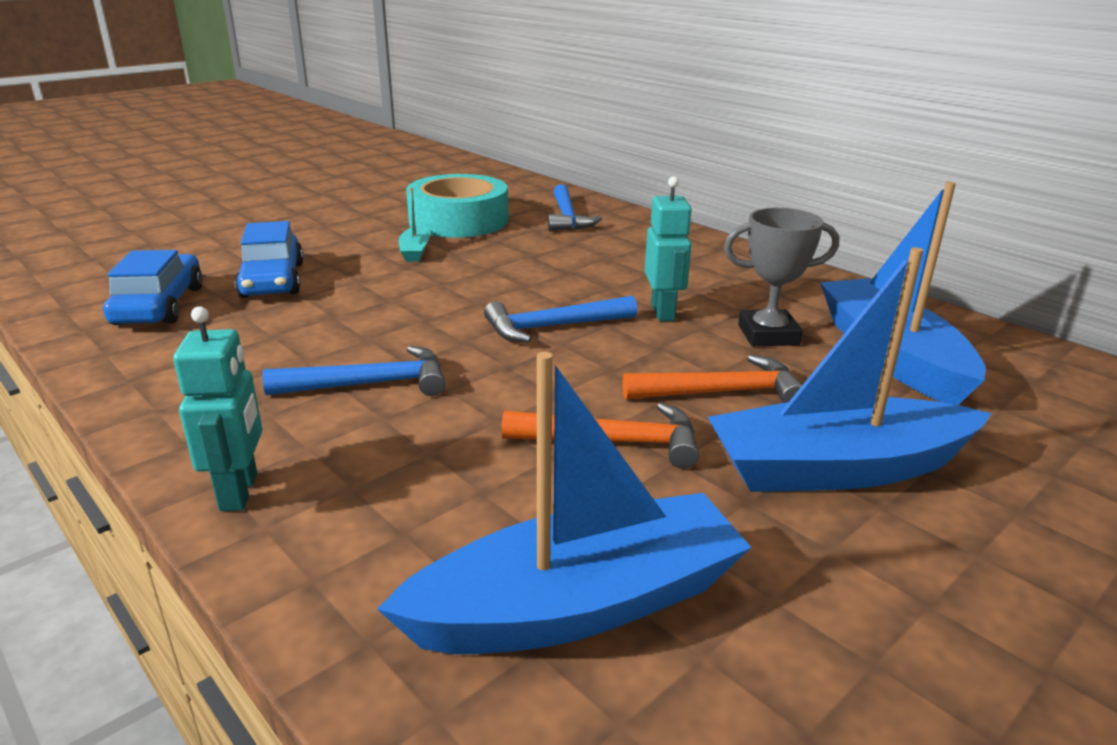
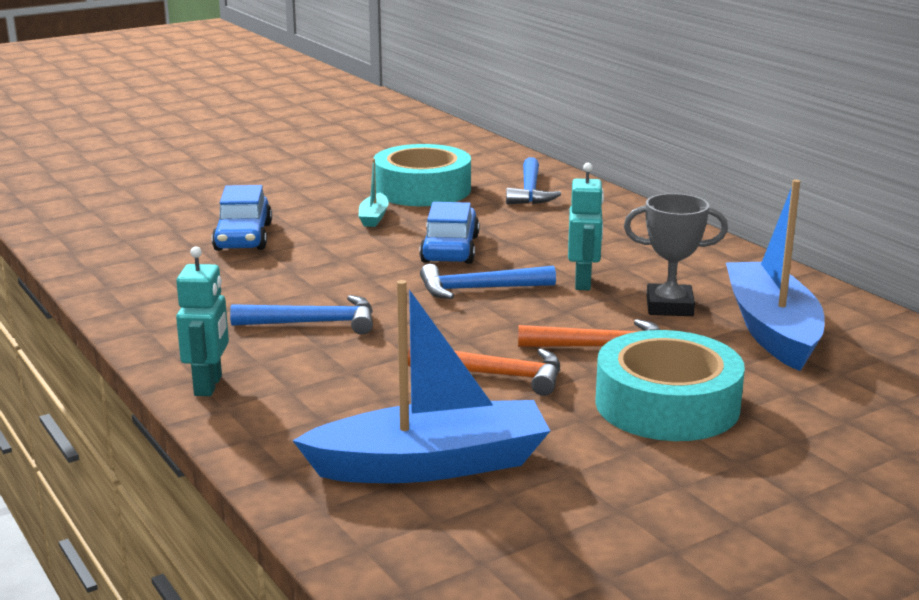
camera: 10 degrees right, 5 degrees down
blue car [103,250,203,325] -> blue car moved to [419,202,479,264]
blue boat [708,247,992,492] -> turquoise tape [595,330,745,441]

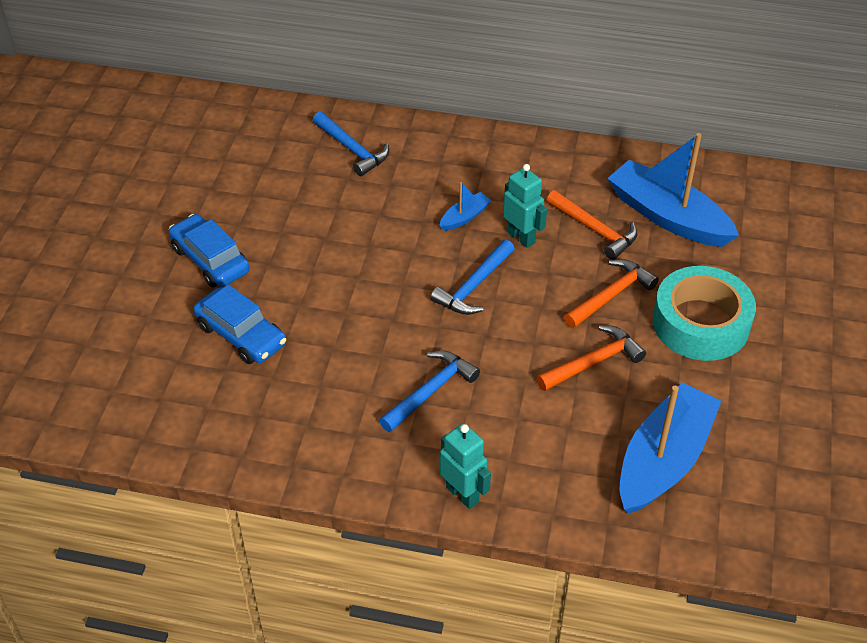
camera: 45 degrees left, 25 degrees up
turquoise boat [358,159,389,227] -> none
turquoise tape [373,144,471,206] -> none
blue car [419,202,479,264] -> blue car moved to [169,214,250,287]
grey trophy [624,193,728,316] -> orange hammer [547,190,638,260]
none -> blue boat [440,182,491,231]

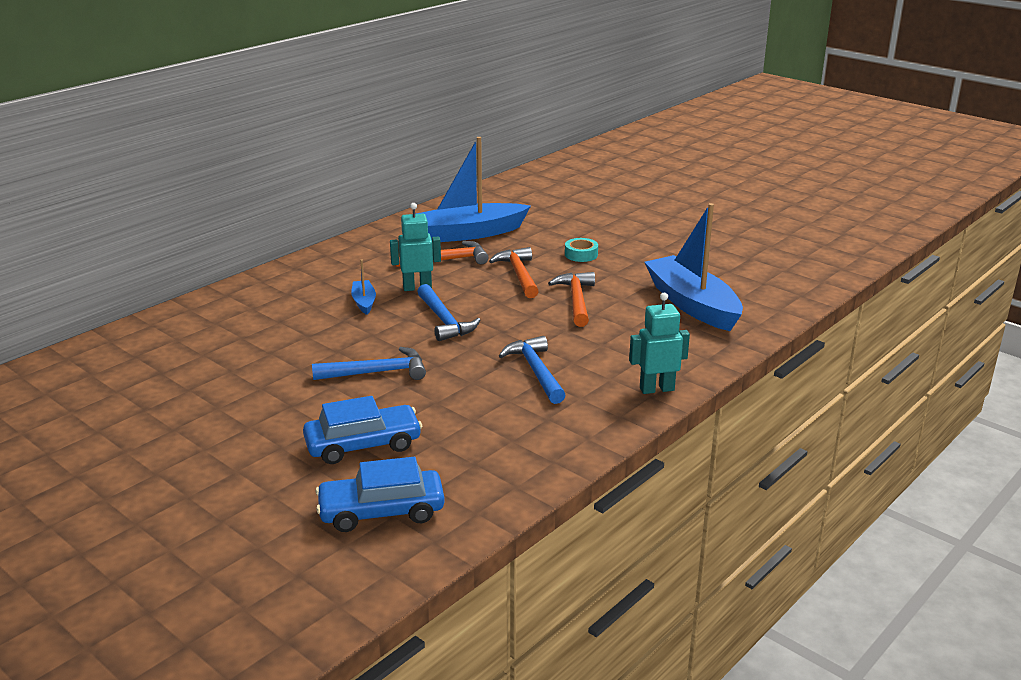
camera: 60 degrees left, 20 degrees down
blue car [169,214,250,287] -> blue car moved to [315,457,445,532]
blue hammer [313,111,389,176] -> blue hammer moved to [312,347,426,380]
turquoise tape [653,266,756,361] -> turquoise tape [565,238,598,262], size x0.42

